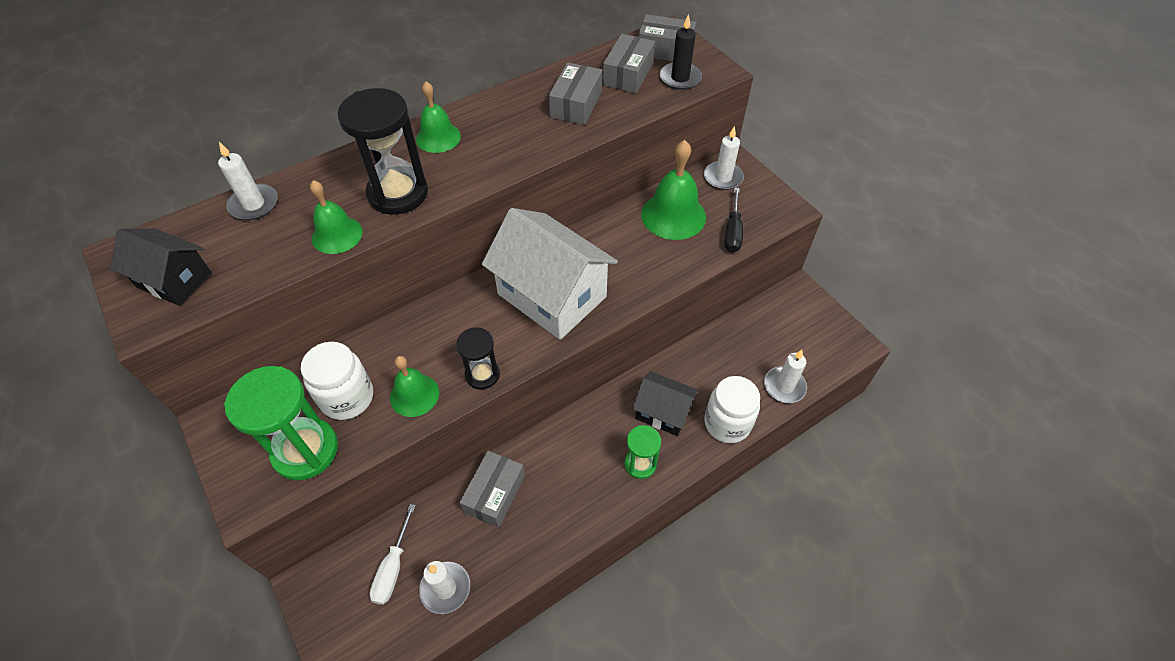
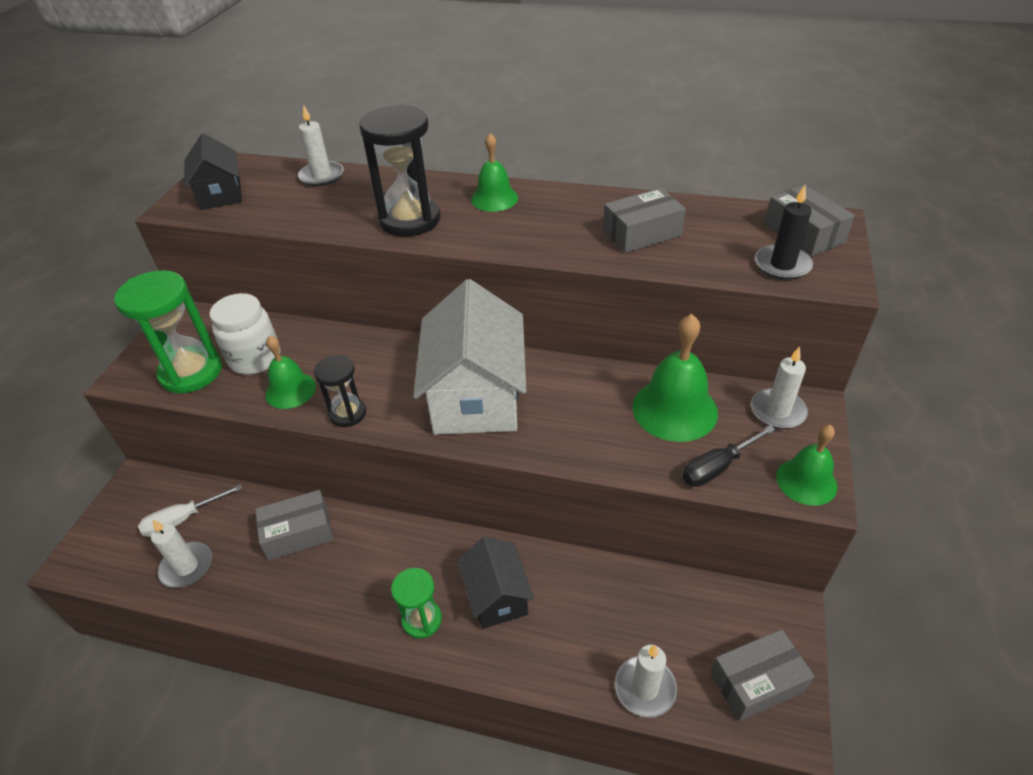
camera: 50 degrees right, 10 degrees down
green bell [310,180,363,254] -> green bell moved to [776,425,837,506]
grey box [603,34,655,93] -> grey box moved to [710,629,814,721]
white jar [704,376,760,443] -> none

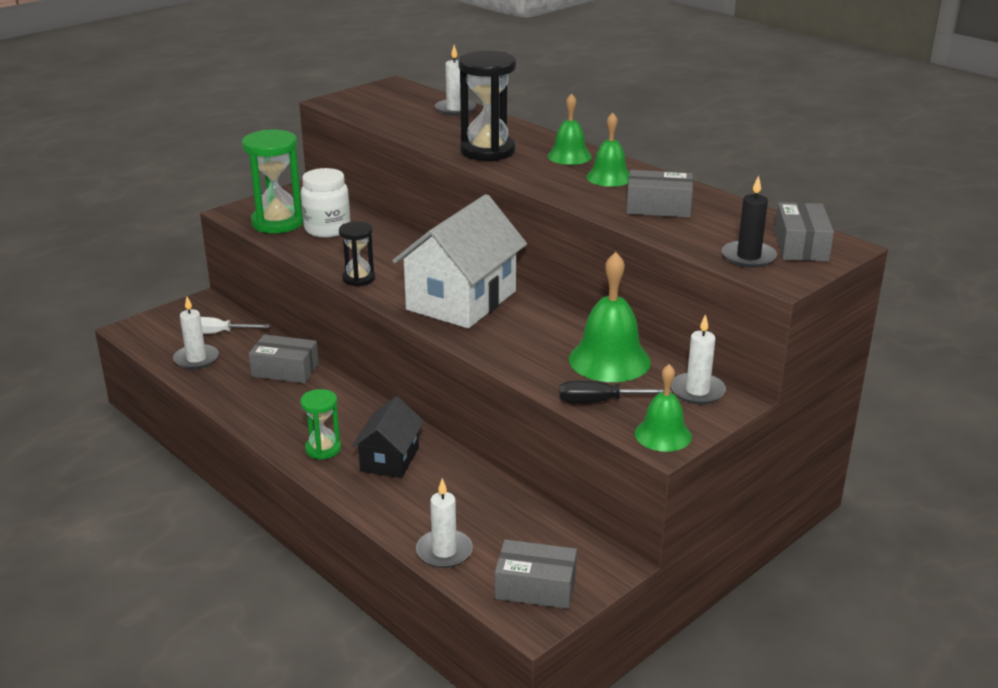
camera: 30 degrees right, 15 degrees down
black house [184,134,242,210] -> none
green bell [265,336,316,409] -> green bell moved to [586,113,630,187]

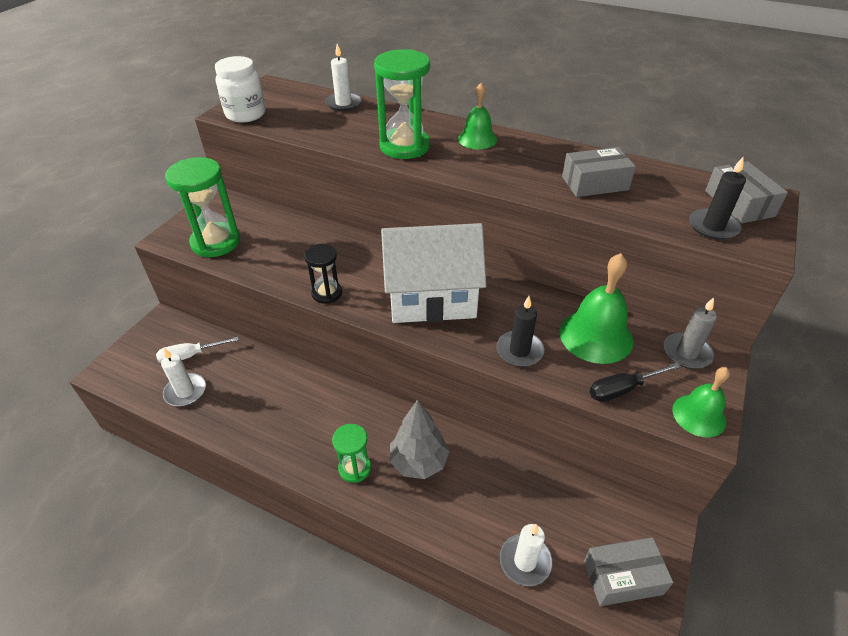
camera: 20 degrees left, 15 degrees up
grey box [249,334,319,383] -> none
white jar [301,168,350,238] -> white jar moved to [215,56,265,123]
black house [352,396,424,478] -> grey tree [390,399,449,479]
white house [393,194,527,328] -> white house turned 75 degrees clockwise [381,223,486,323]
black hourglass [458,51,516,161] -> green hourglass [374,49,430,159]
green bell [586,113,630,187] -> none
white candle [671,314,726,404] -> grey candle [664,297,717,369]
none -> black candle [496,296,544,367]

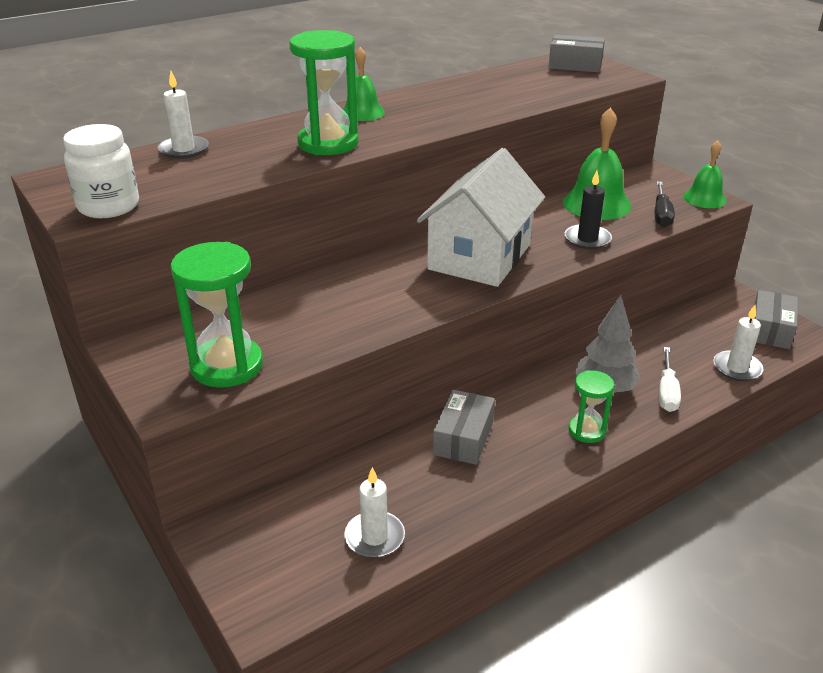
camera: 60 degrees left, 10 degrees down
white screwdriver [156,337,239,363] -> white screwdriver moved to [659,347,681,412]
black hourglass [304,244,342,304] -> none
grey box [562,147,636,197] -> grey box moved to [433,390,495,465]
grey candle [664,297,717,369] -> none
black candle [689,156,746,240] -> none

